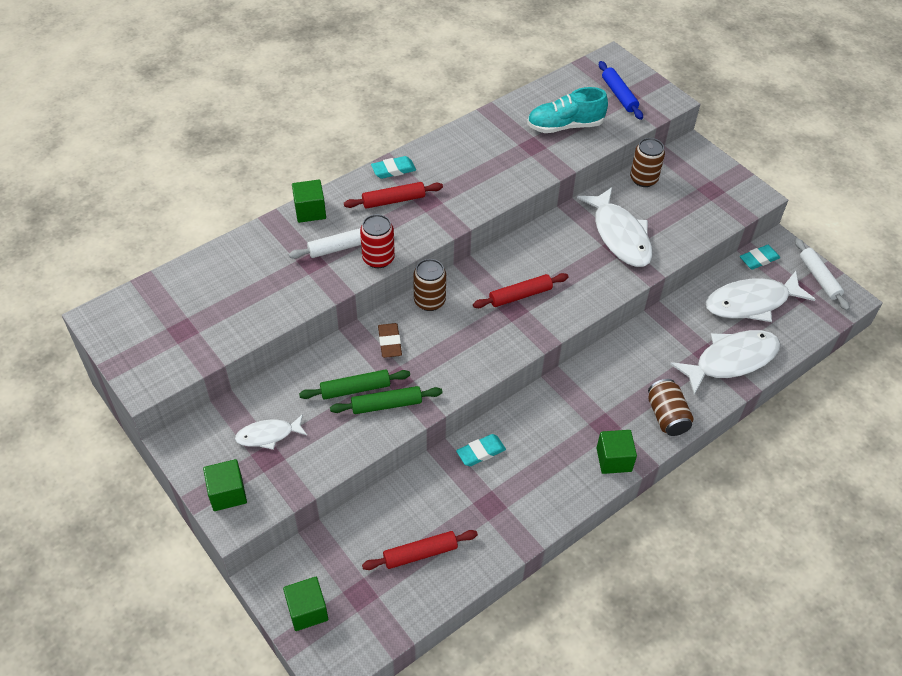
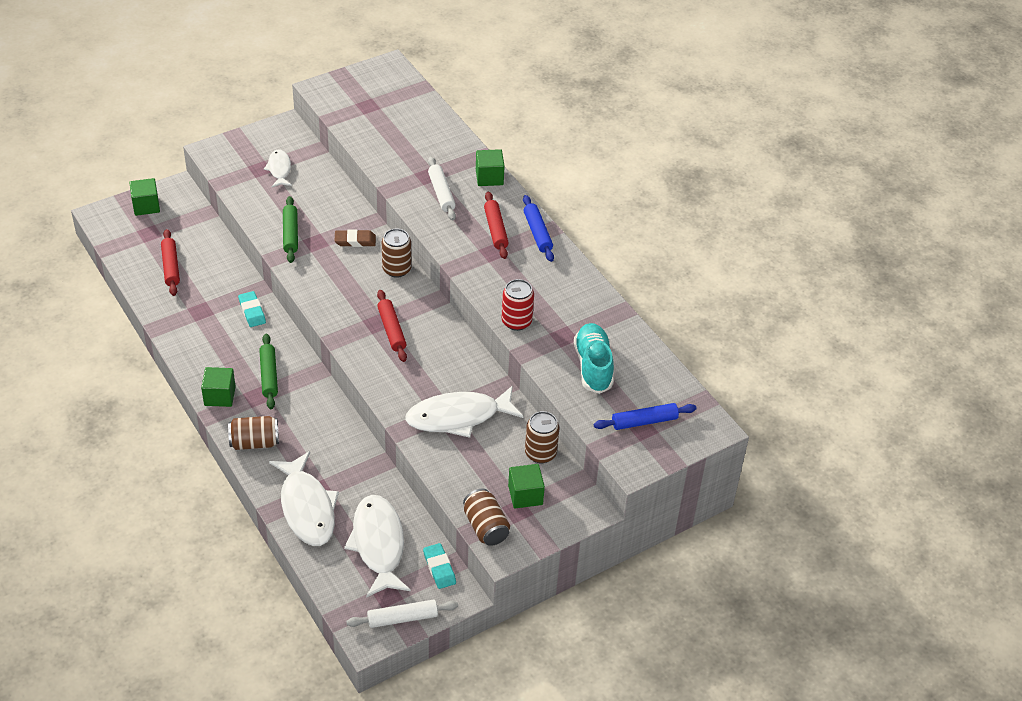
camera: 95 degrees right, 5 degrees down
green cube [203,459,247,511] -> green cube moved to [508,464,545,509]
green rolling pin [299,369,410,400] -> green rolling pin moved to [259,334,278,409]
red can [360,214,395,268] -> red can moved to [501,279,534,331]
turquoise eraser [371,156,416,179] -> blue rolling pin [523,195,554,262]
none -> brown can [463,489,510,546]

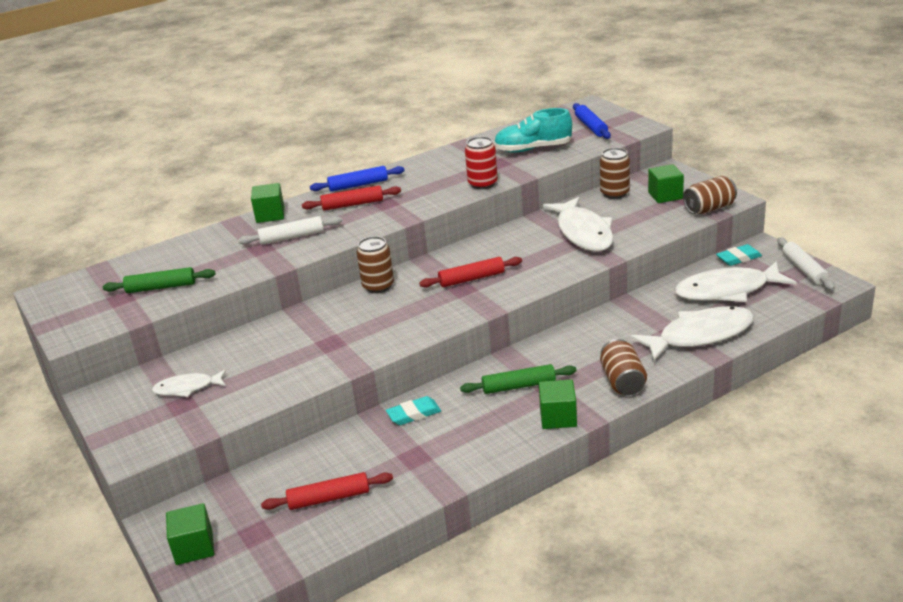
camera: 85 degrees left, 15 degrees down
green rolling pin [283,196,298,263] -> green rolling pin moved to [103,267,216,293]
brown eraser [335,229,376,247] -> none

